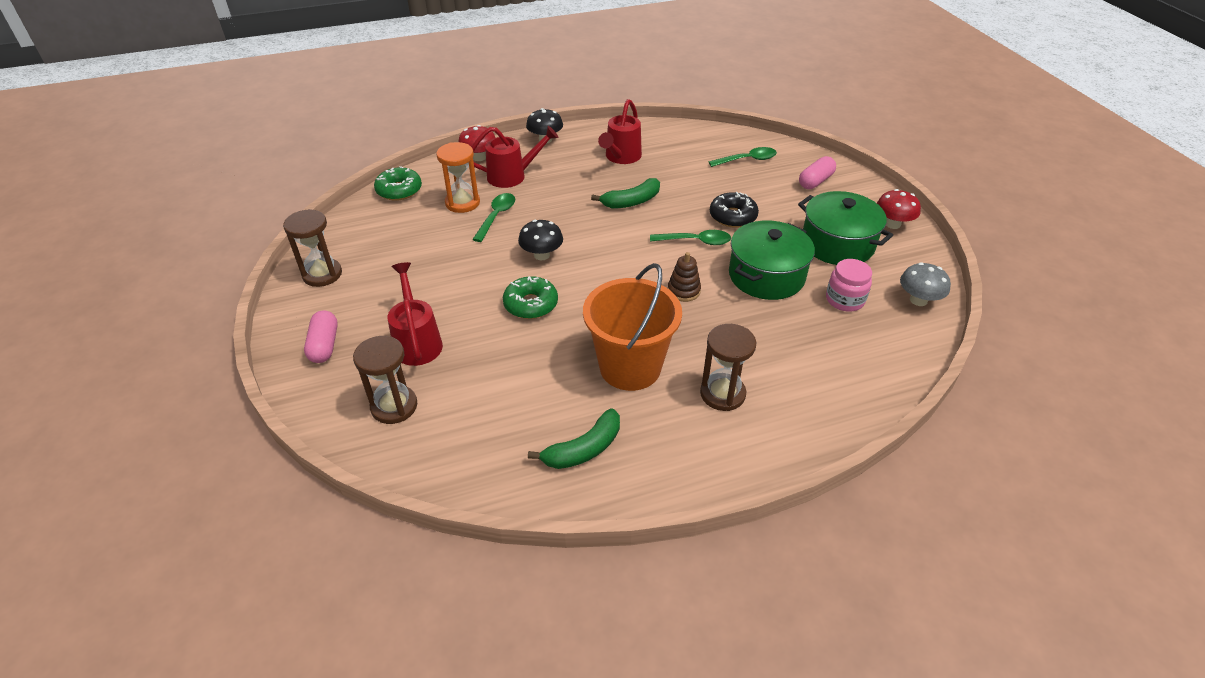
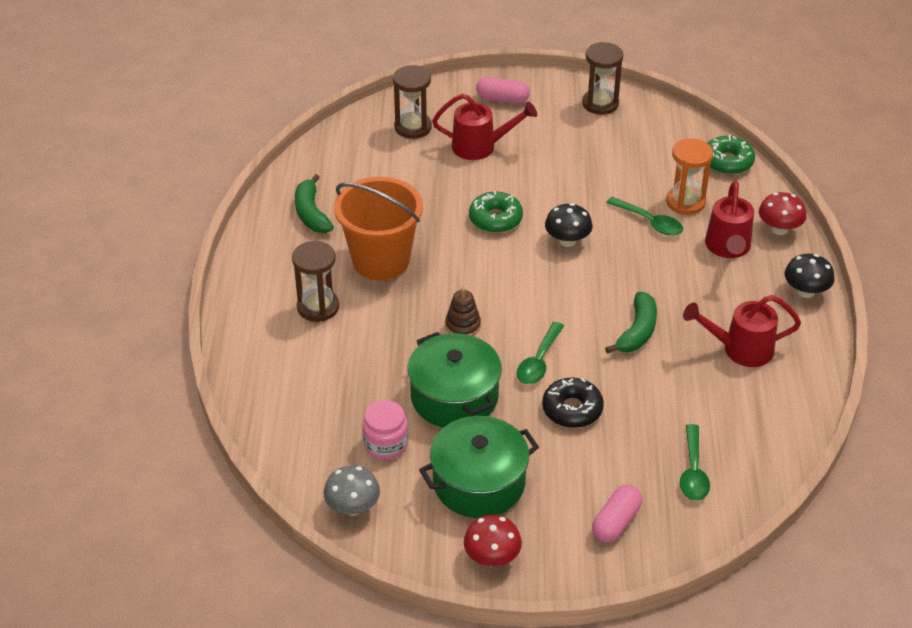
camera: 110 degrees right, 0 degrees up
green banana [591,178,660,208] -> green banana turned 150 degrees counterclockwise [605,292,657,354]
red watering can [598,99,642,164] -> red watering can turned 45 degrees counterclockwise [683,295,801,367]
pink capsule [799,156,836,189] -> pink capsule turned 60 degrees clockwise [592,485,642,543]

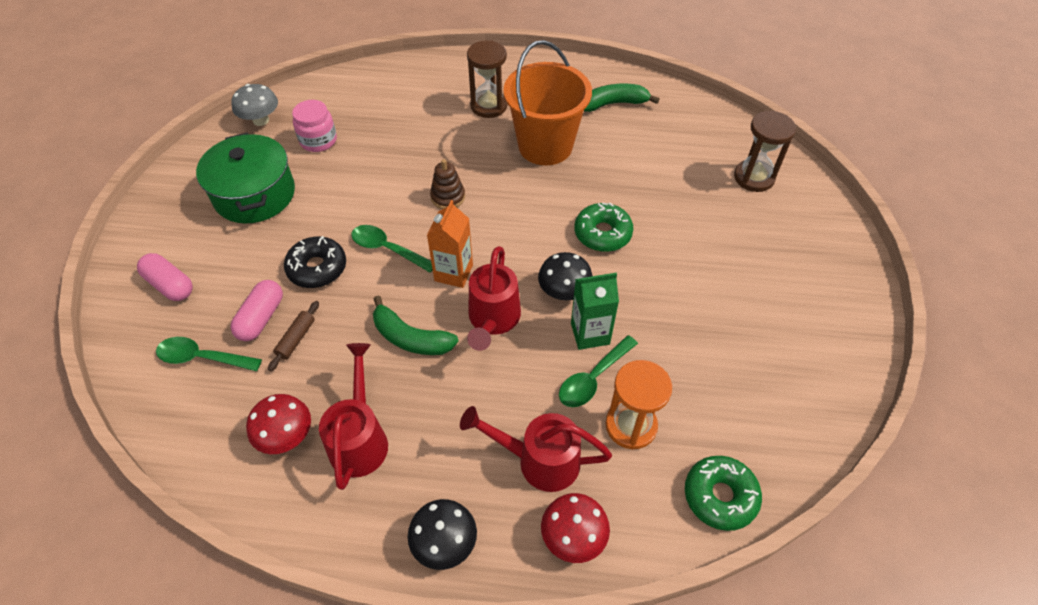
camera: 95 degrees right, 10 degrees up
green pot [408,332,502,428] -> none
red watering can [432,94,537,160] -> red watering can moved to [467,246,521,351]
red mushroom [464,515,522,567] -> red mushroom moved to [246,394,311,454]
pink capsule [476,77,530,104] -> pink capsule moved to [231,280,283,341]
brown hourglass [582,42,623,115] -> none
none -> brown rolling pin [268,301,319,371]
none -> orange carton [427,200,473,288]
none -> green carton [571,272,619,350]

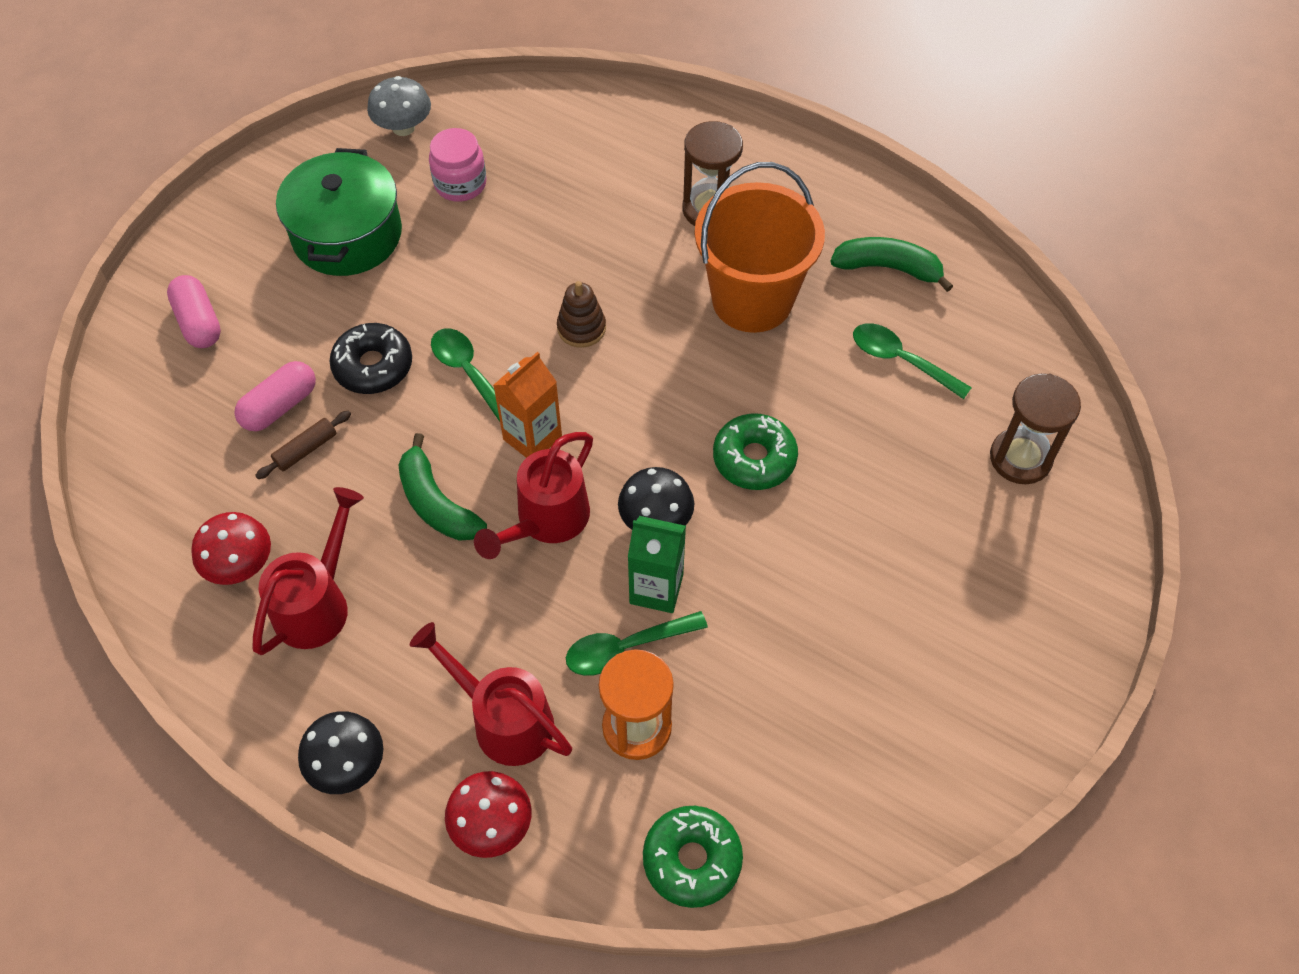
camera: 25 degrees right, 5 degrees up
green spoon [156,337,262,371] -> green spoon moved to [853,323,972,399]

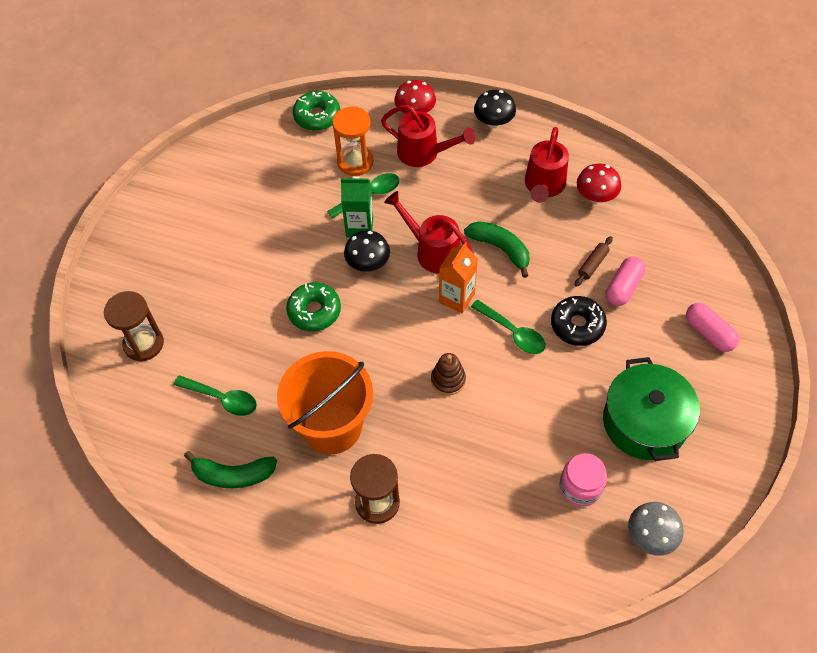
camera: 170 degrees right, 0 degrees up
red watering can [474,432,593,559] -> red watering can turned 75 degrees counterclockwise [384,191,474,274]

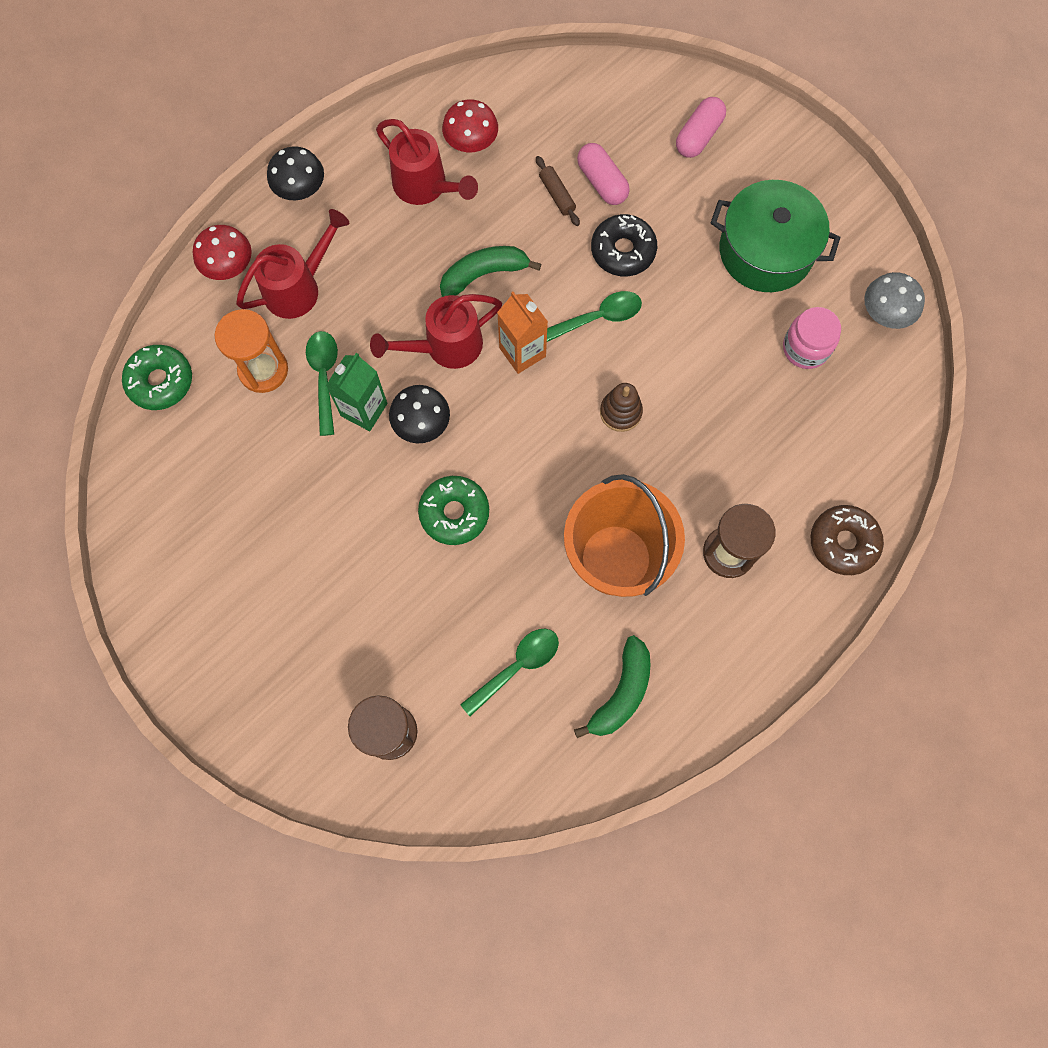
camera: 65 degrees left, 15 degrees up
pink capsule [686,303,739,352] -> pink capsule turned 45 degrees counterclockwise [676,97,726,158]
none -> brown donut [811,505,884,575]

